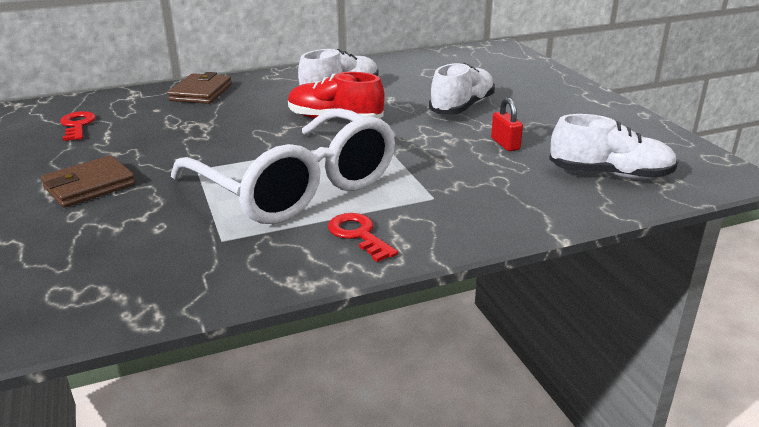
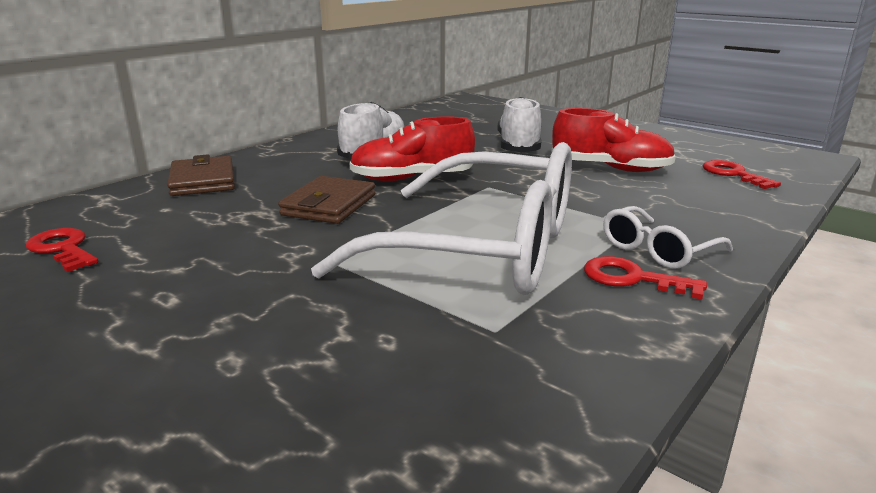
camera: 30 degrees left, 5 degrees down
brown wallet [41,155,136,207] -> brown wallet moved to [278,176,375,224]
red padlock [491,97,523,151] -> red shoe [552,108,676,172]
white shoe [549,114,678,179] -> red key [703,160,781,189]
none -> white glasses [603,206,733,269]

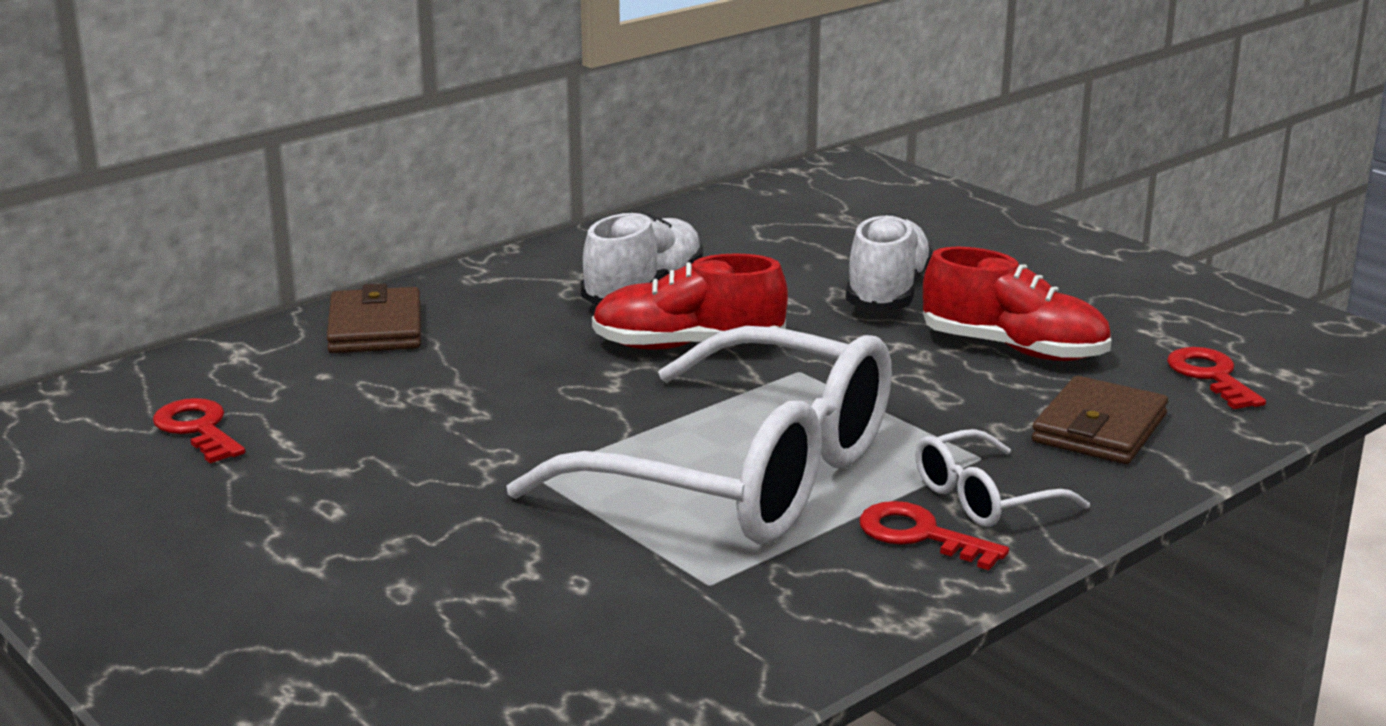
camera: 10 degrees right, 0 degrees up
brown wallet [278,176,375,224] -> brown wallet moved to [1032,376,1168,464]

